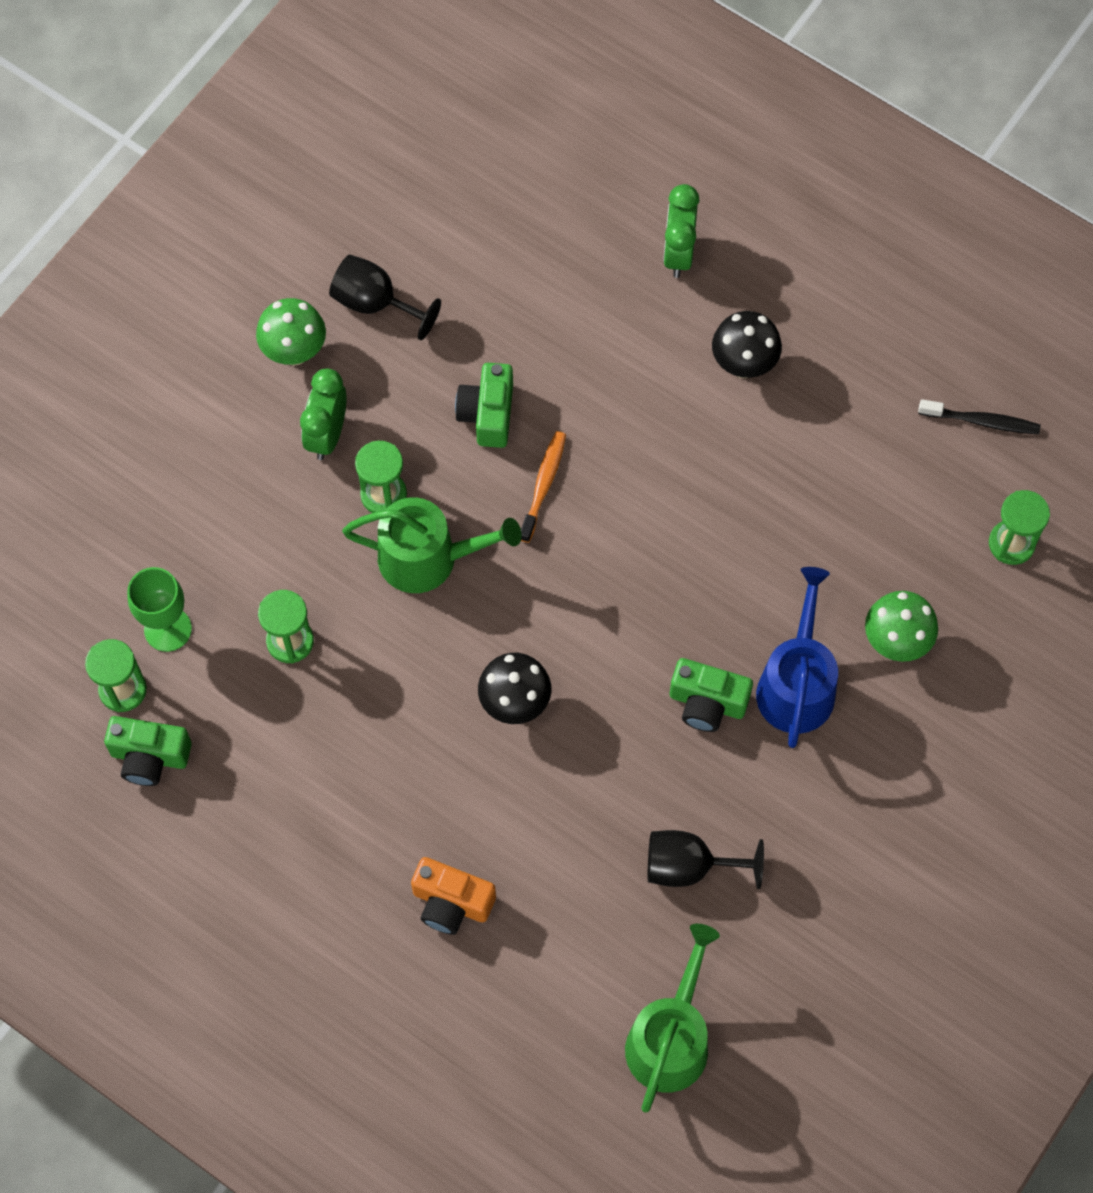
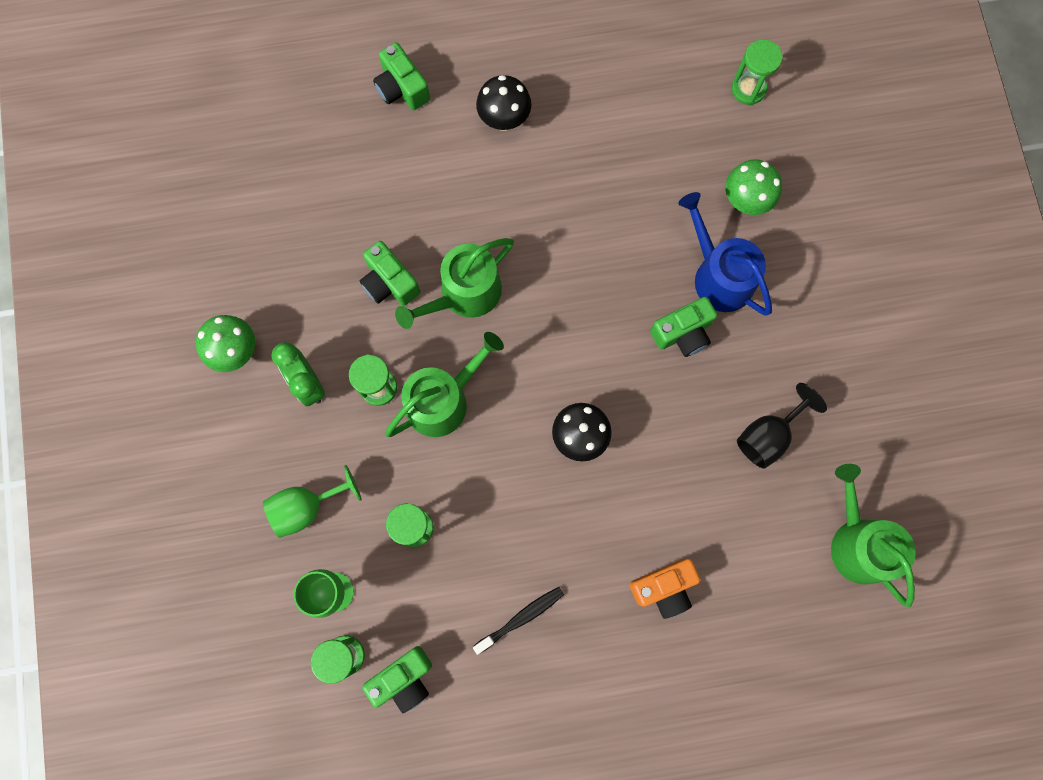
camera: 45 degrees left, 10 degrees up
black goblet [329,255,441,340] -> none
orange toothbrush [521,431,566,543] -> green watering can [395,238,514,329]
green clock [663,184,700,278] -> green camera [373,42,430,110]
black toothbrush [918,399,1041,434] -> black toothbrush moved to [473,587,564,655]
none -> green goblet [263,465,362,538]

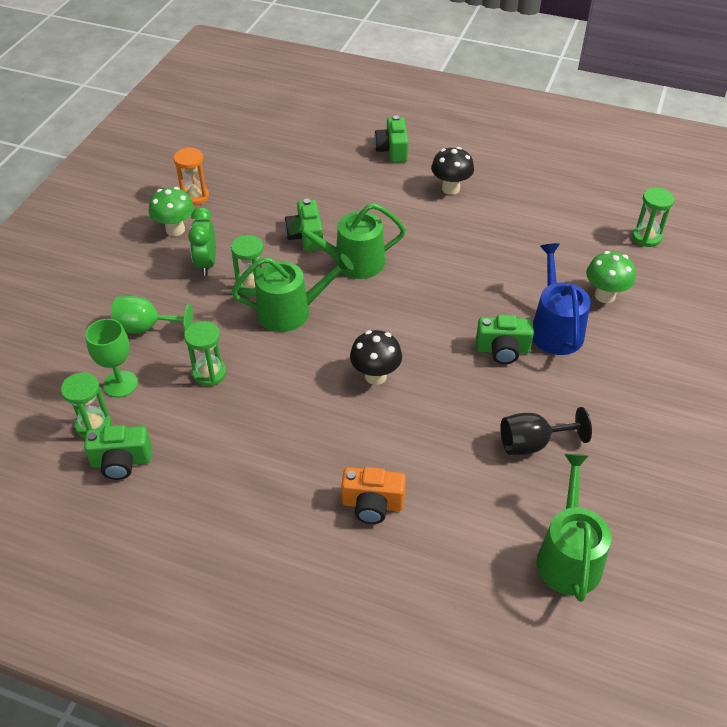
camera: 30 degrees right, 30 degrees down
black toothbrush [473,587,564,655] -> none
none -> orange hourglass [174,147,209,205]

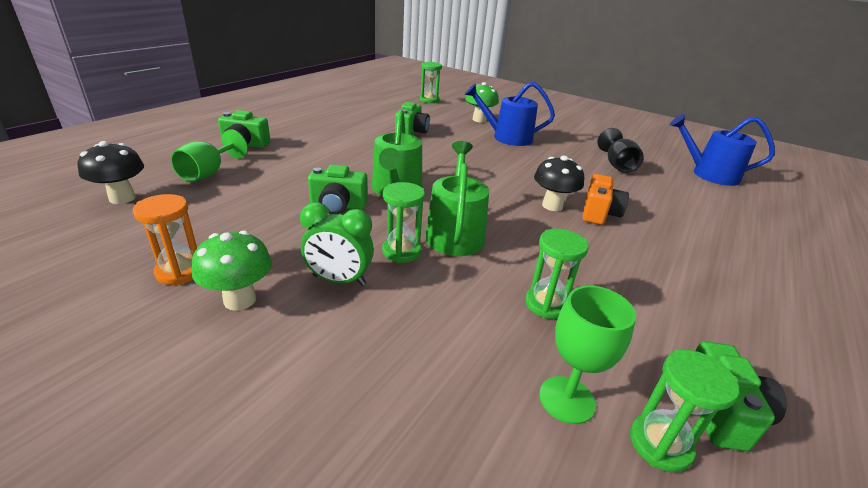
camera: 80 degrees left, 15 degrees down
green goblet [111,296,193,334] -> green goblet moved to [171,129,248,182]
orange camera [341,467,406,524] -> orange camera moved to [583,174,629,225]
black mushroom [431,147,474,195] -> black mushroom moved to [78,141,144,204]
green camera [476,315,534,364] -> green camera moved to [395,102,430,135]
green watering can [536,454,611,602] -> blue watering can [669,114,775,186]

